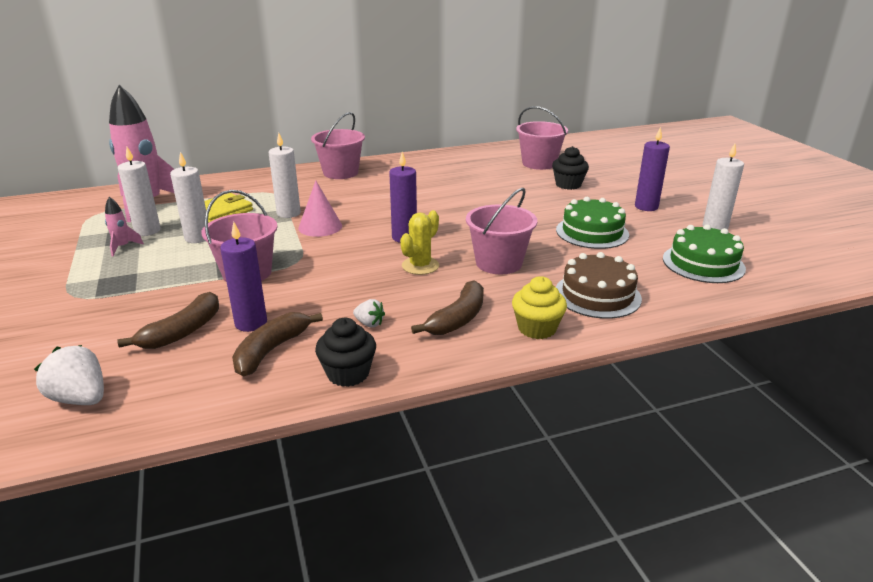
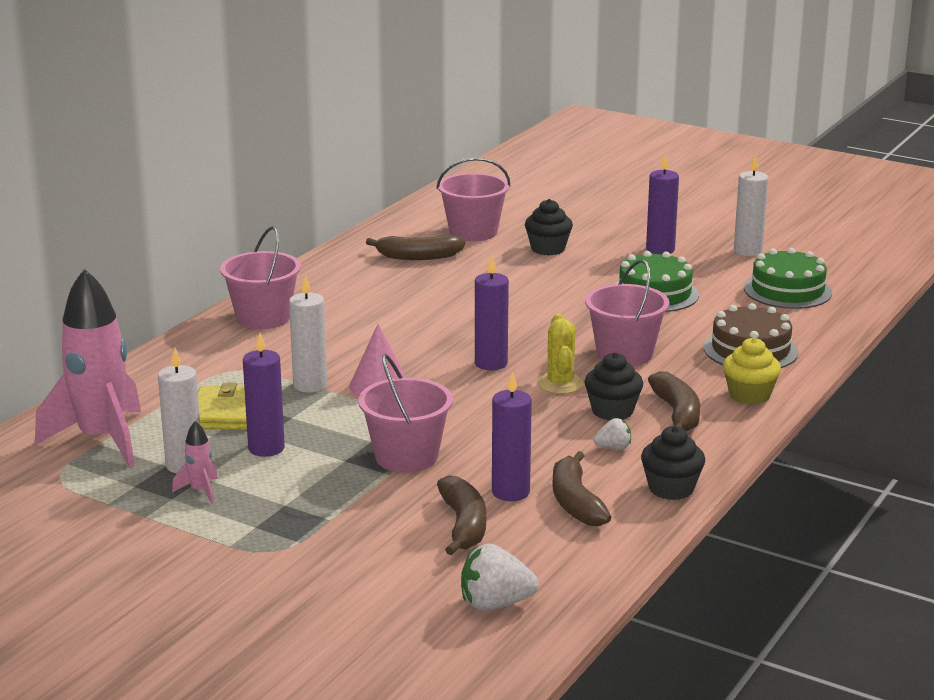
camera: 40 degrees left, 5 degrees down
white candle [170,152,209,243] -> purple candle [243,333,285,457]
none -> brown banana [366,235,466,260]
none -> black cupcake [584,352,643,420]

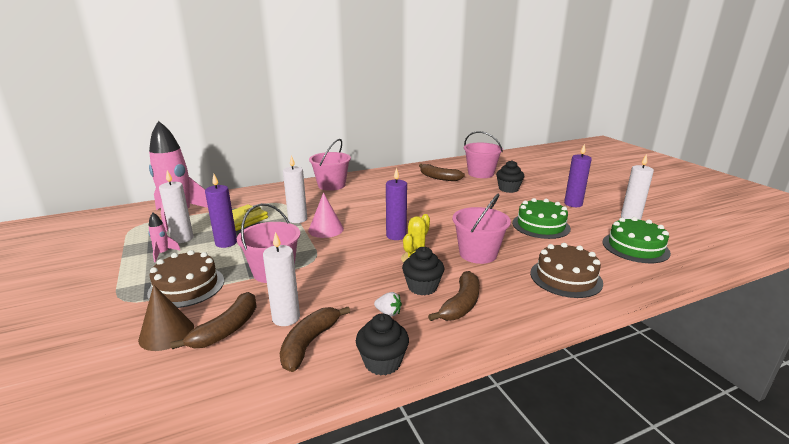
camera: 35 degrees right, 0 degrees up
white strawberry [461,543,539,611] -> none
purple candle [492,372,532,501] -> white candle [263,232,300,326]
yellow cupcake [723,337,781,405] -> none
none -> brown cone [138,285,194,351]
none -> brown cake [147,250,224,308]

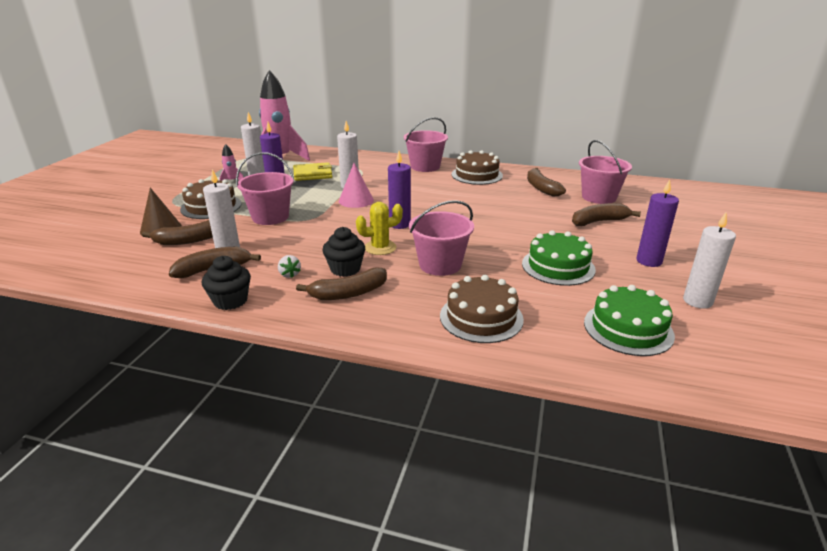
camera: 40 degrees right, 5 degrees up
black cupcake [496,160,524,193] -> brown banana [572,203,641,226]
none -> brown cake [452,150,503,185]

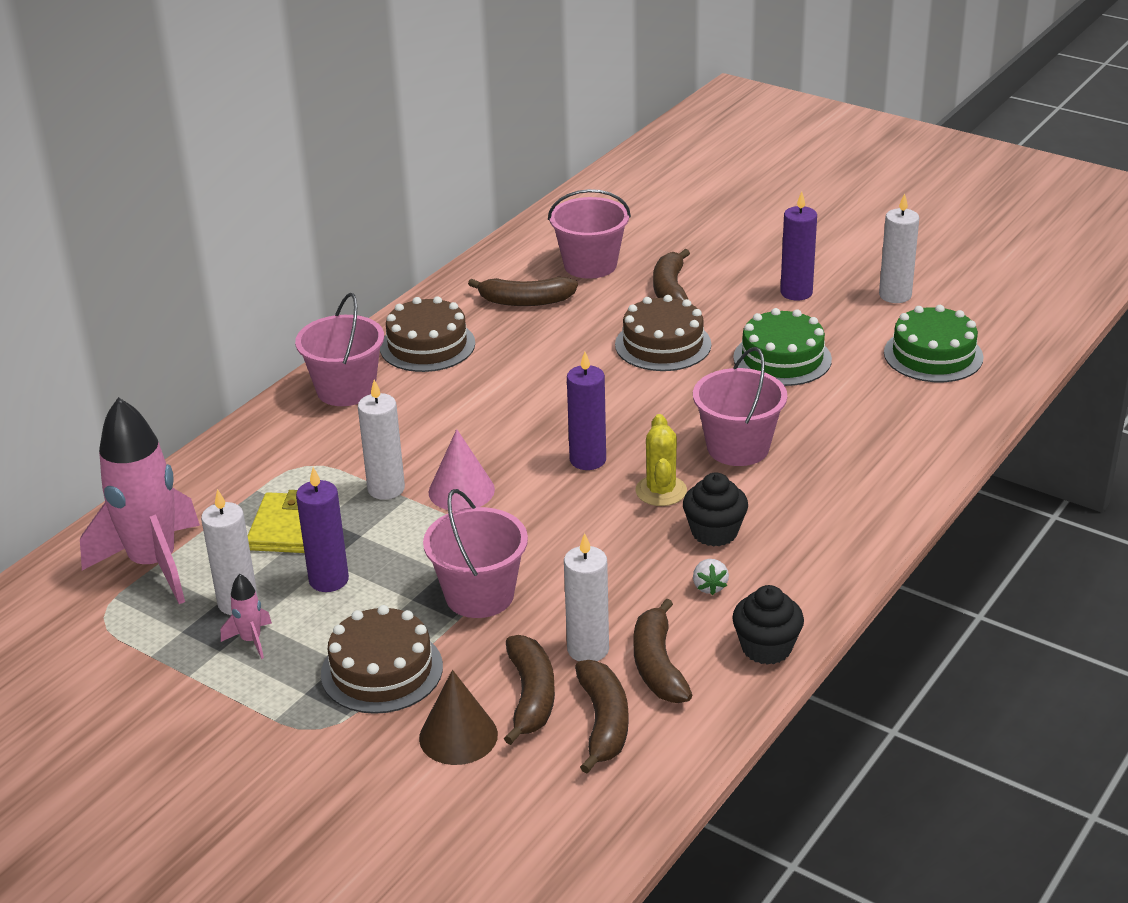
camera: 70 degrees left, 5 degrees up
white strawberry [278,255,301,278] -> white strawberry turned 90 degrees clockwise [693,559,729,595]
brown banana [296,267,387,300] -> brown banana moved to [575,660,628,773]
brown cake [440,275,524,343] -> brown cake moved to [615,295,711,371]

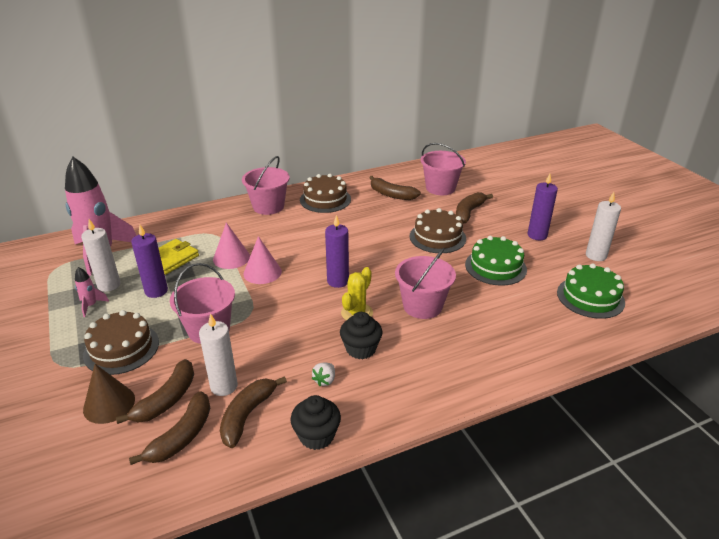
camera: 30 degrees right, 0 degrees up
white candle [358,380,405,500] -> pink cone [213,222,250,269]

